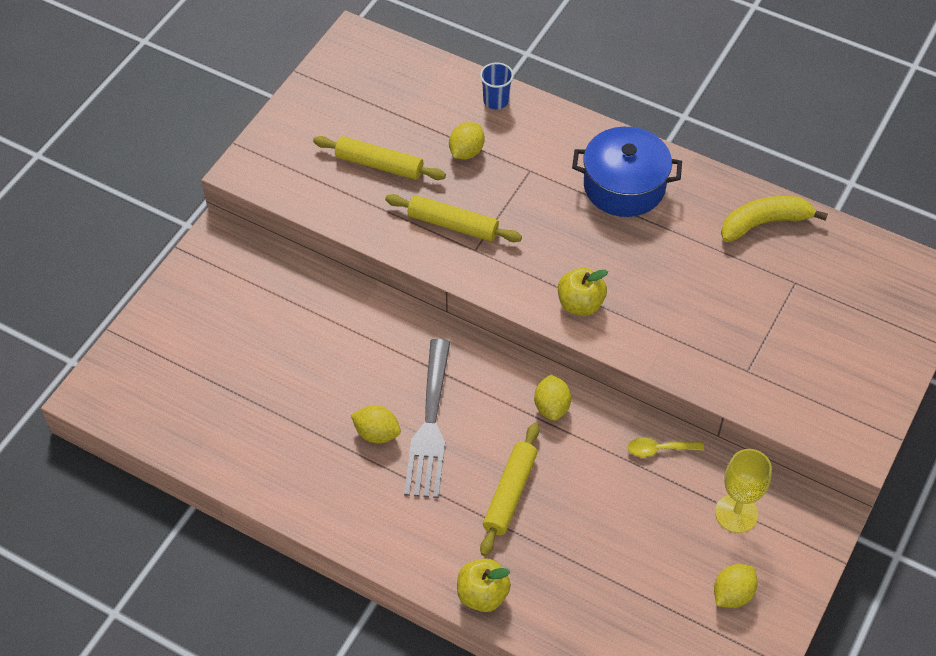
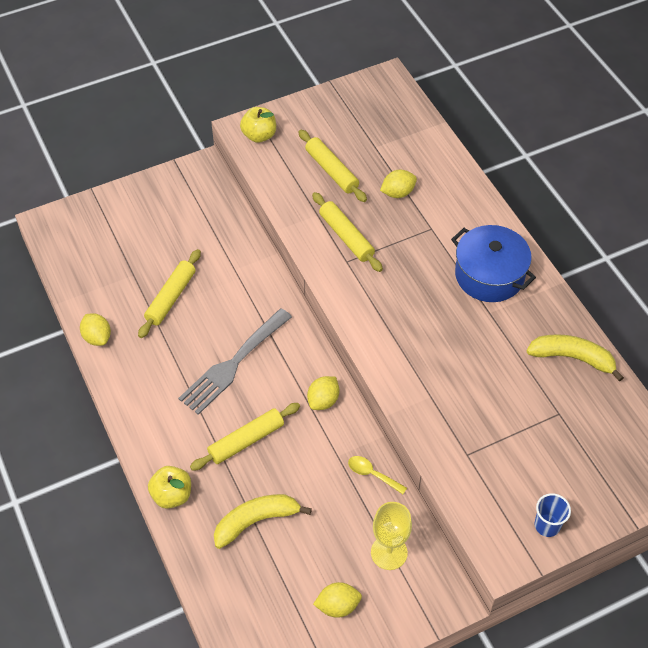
camera: 35 degrees right, 0 degrees up
yellow lemon [351,405,401,443] -> yellow lemon moved to [80,313,111,346]
blue cup [480,62,514,109] -> blue cup moved to [534,493,571,537]
yellow apple [558,268,608,316] -> yellow apple moved to [240,107,276,143]
none -> yellow rolling pin [138,249,201,338]
none -> yellow banana [214,494,312,549]

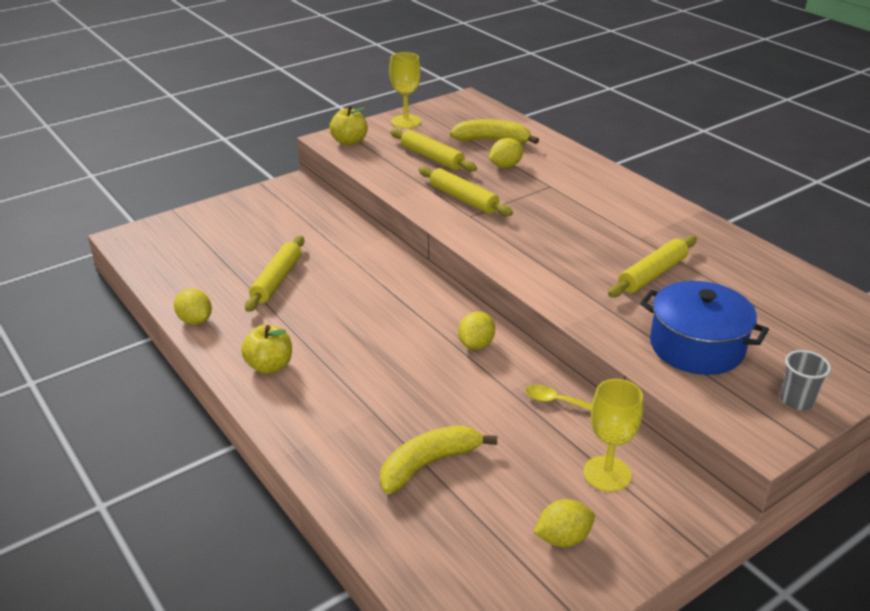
camera: 10 degrees left, 20 degrees down
yellow apple [148,466,191,509] -> yellow apple moved to [241,325,292,374]
grey fork [178,308,292,415] -> none
yellow rolling pin [190,403,300,471] -> yellow rolling pin moved to [608,236,697,297]
blue pot [451,225,536,302] -> blue pot moved to [640,281,769,375]
yellow banana [527,334,624,382] -> yellow banana moved to [450,119,539,144]
blue cup [534,493,571,537] -> grey cup [780,350,831,410]
none -> yellow goblet [389,52,421,128]

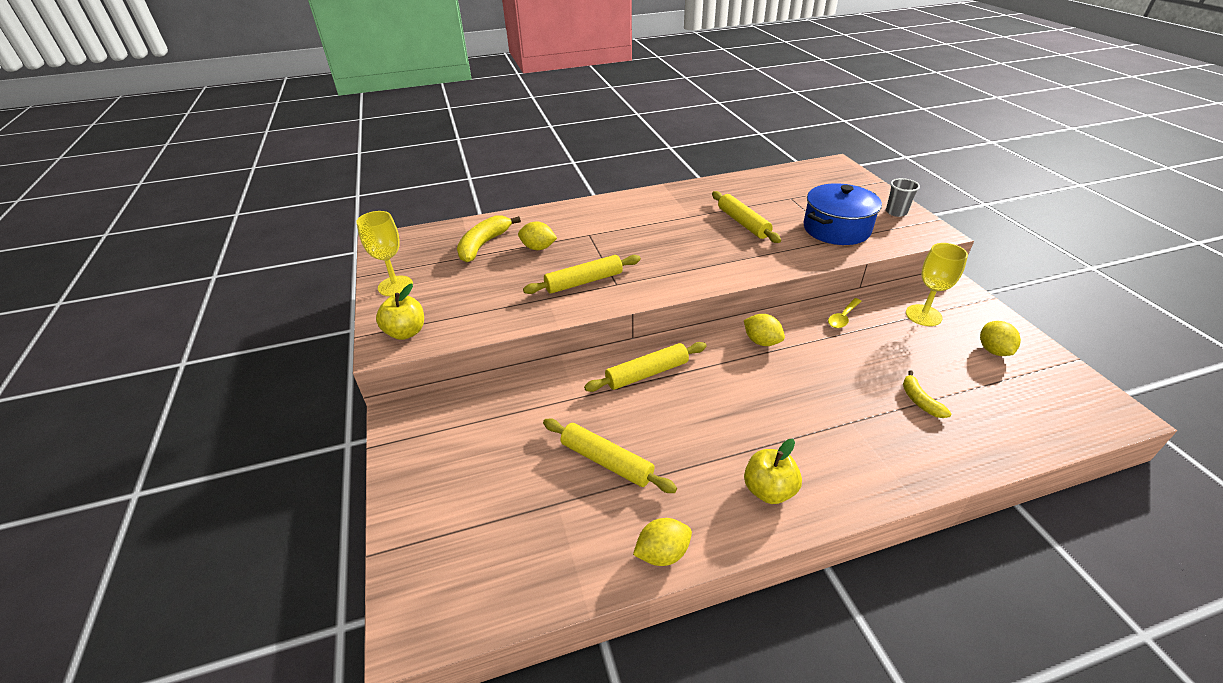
camera: 70 degrees left, 5 degrees up
yellow banana [380,425,497,494] -> yellow banana [903,370,952,418], size x0.58
yellow rolling pin [390,129,477,172] -> yellow rolling pin moved to [584,342,706,392]
yellow lemon [489,138,524,168] -> yellow lemon turned 60 degrees counterclockwise [518,221,557,250]

